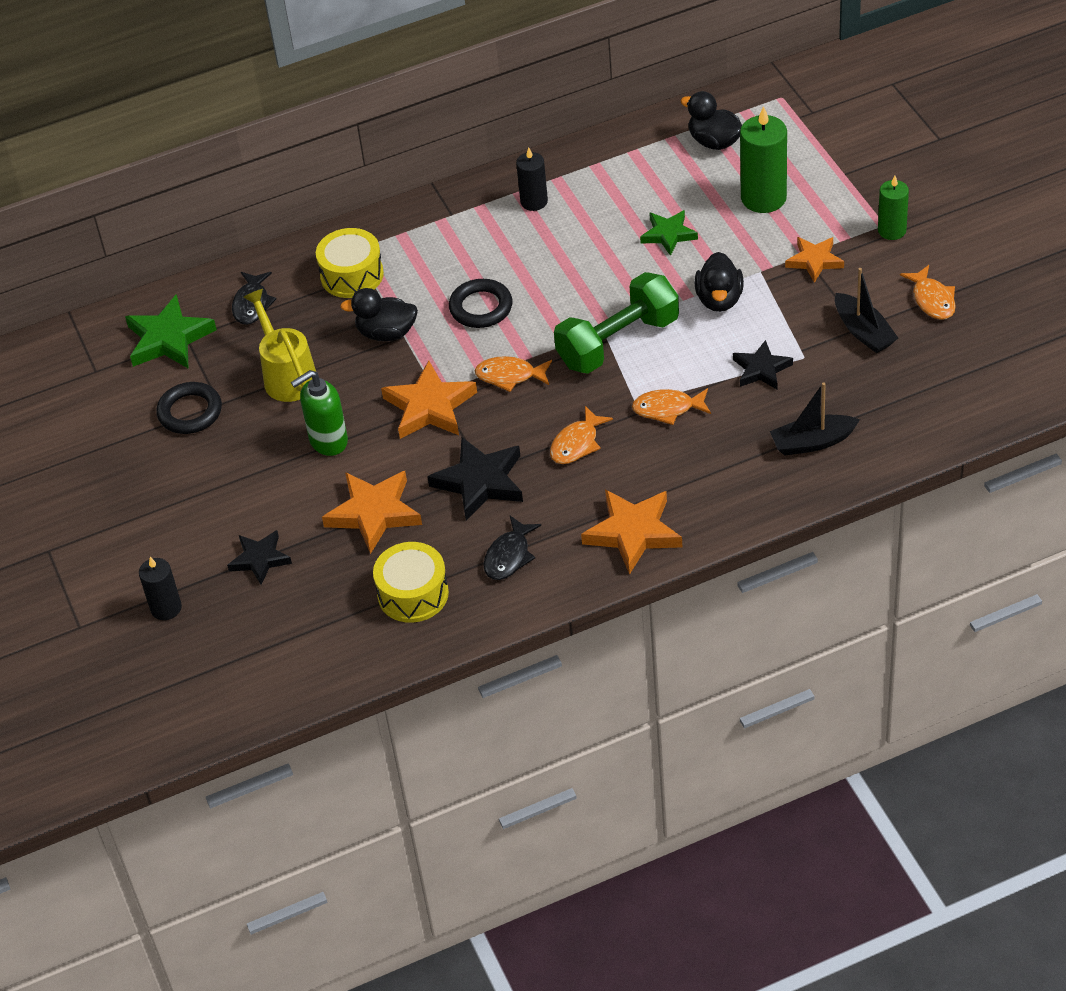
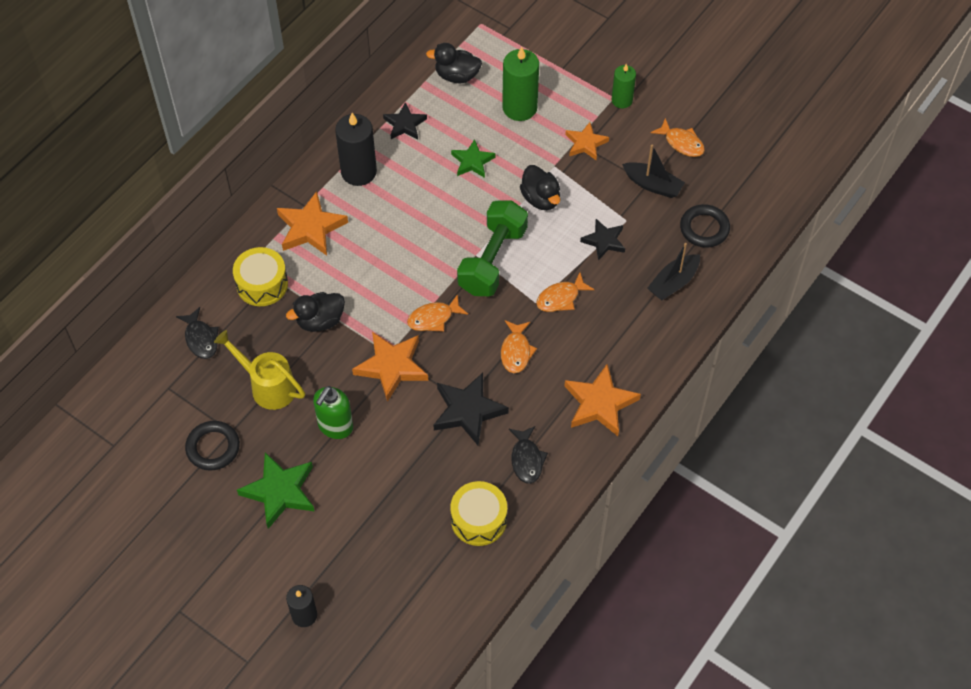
camera: 35 degrees left, 10 degrees up
green star [125,294,217,369] -> green star moved to [237,452,314,529]
black star [227,530,292,585] -> black star moved to [383,102,427,139]
orange star [322,471,422,554] -> orange star moved to [277,191,348,256]
black ring [449,279,512,328] -> black ring moved to [680,204,730,248]
black candle [516,147,548,211] -> black candle [335,113,377,186], size x1.64

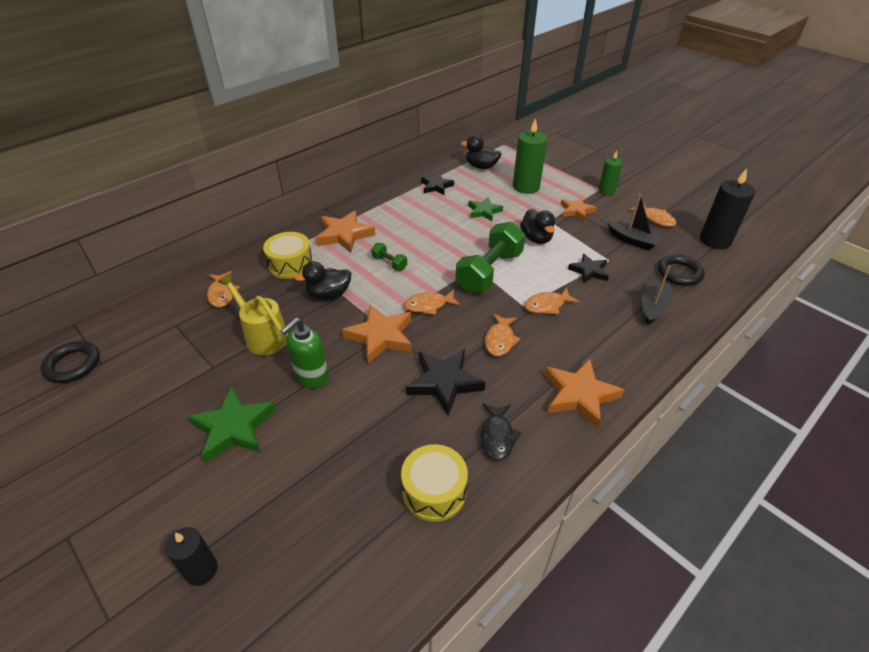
camera: 10 degrees right, 15 degrees down
black fish [176,307,219,359] -> orange fish [207,271,240,307]
black ring [185,421,240,471] -> black ring moved to [41,341,100,383]
black candle [335,113,377,186] -> black candle moved to [700,168,755,249]
black boat [647,243,700,301] -> black boat turned 150 degrees clockwise [642,265,671,325]
none -> green dumbbell [371,243,407,271]

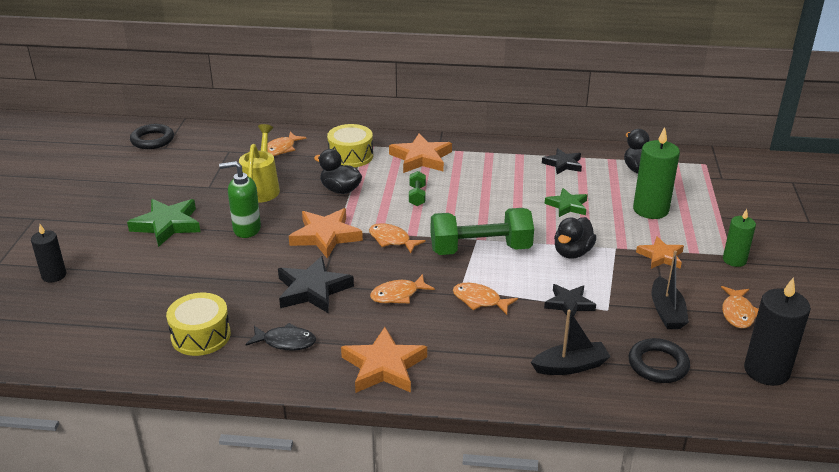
camera: 50 degrees right, 10 degrees down
black fish [481,403,521,461] -> black fish turned 135 degrees counterclockwise [245,323,316,350]

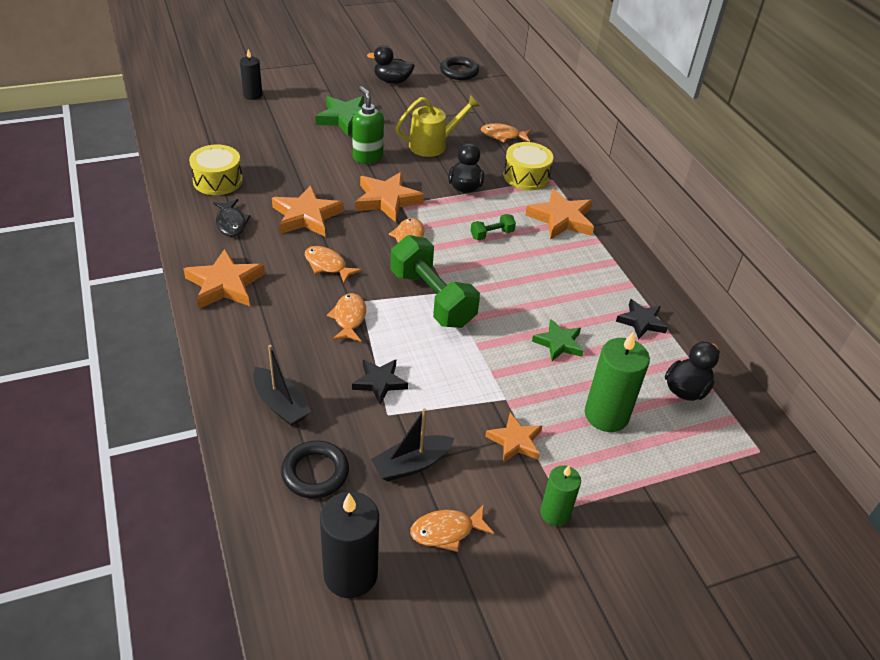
camera: 60 degrees right, 10 degrees up
black star [278,256,354,314] -> orange star [272,185,344,237]
black duck [554,217,597,258] -> black duck moved to [367,45,415,84]

